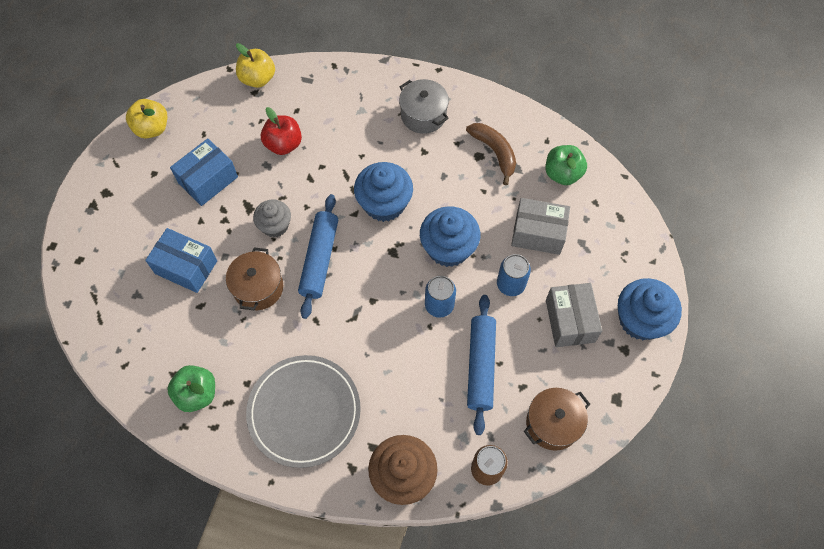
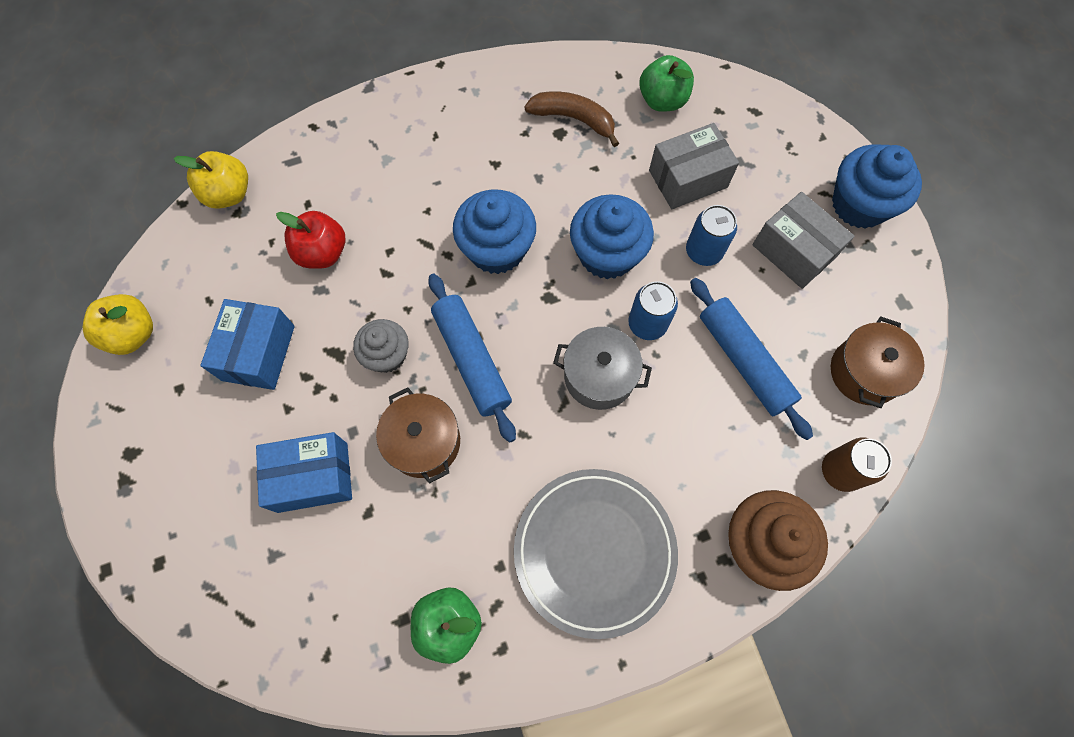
camera: 35 degrees left, 5 degrees up
grey pot [399,79,449,134] -> grey pot moved to [553,327,652,410]

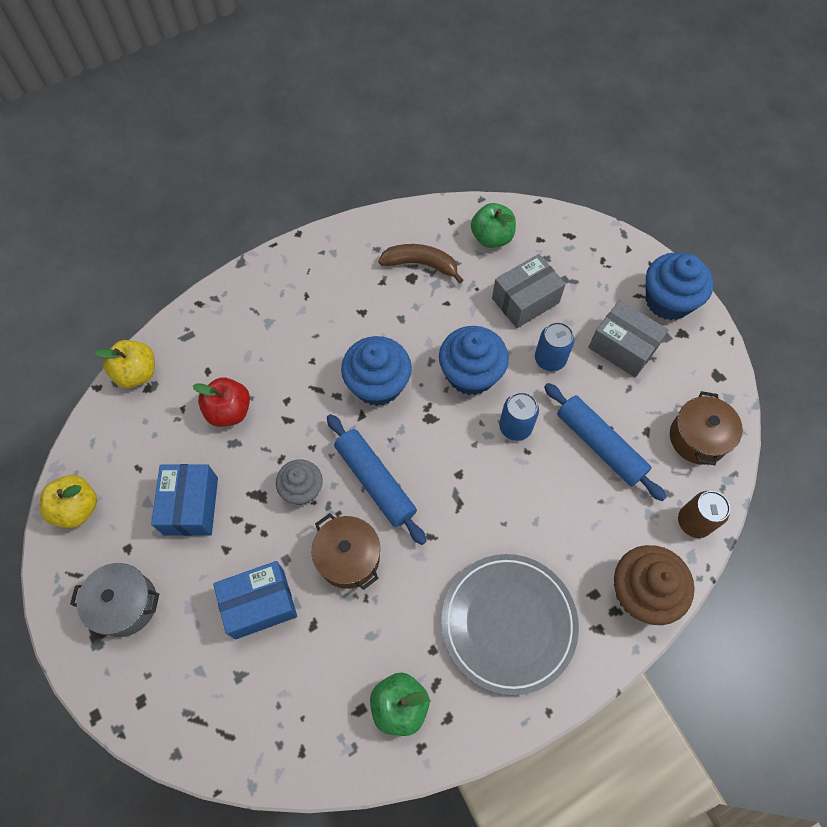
camera: 10 degrees left, 5 degrees down
grey pot [553,327,652,410] -> grey pot moved to [70,563,159,637]

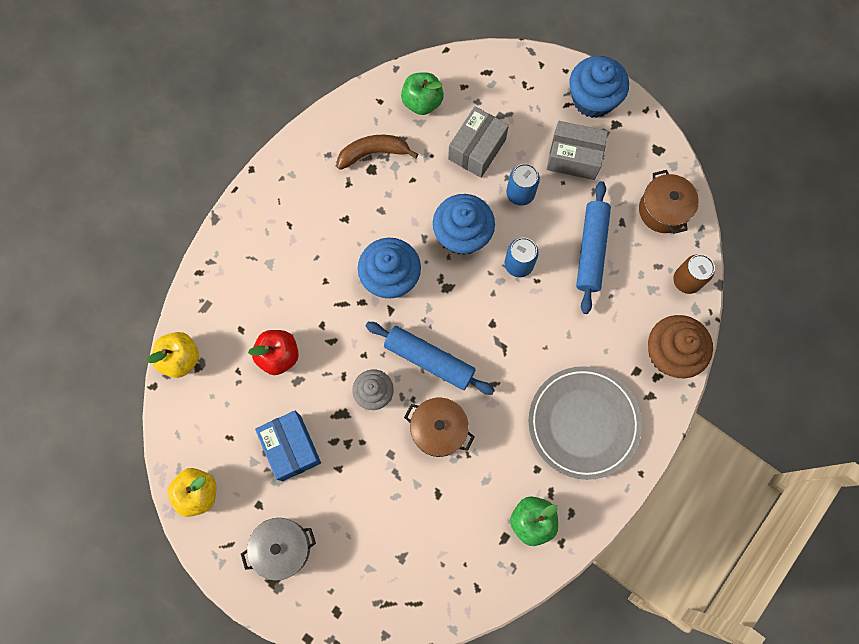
camera: 25 degrees left, 10 degrees up
blue box [213,561,297,639] -> none
blue rolling pin [544,383,667,501] -> blue rolling pin turned 75 degrees clockwise [576,181,611,314]

